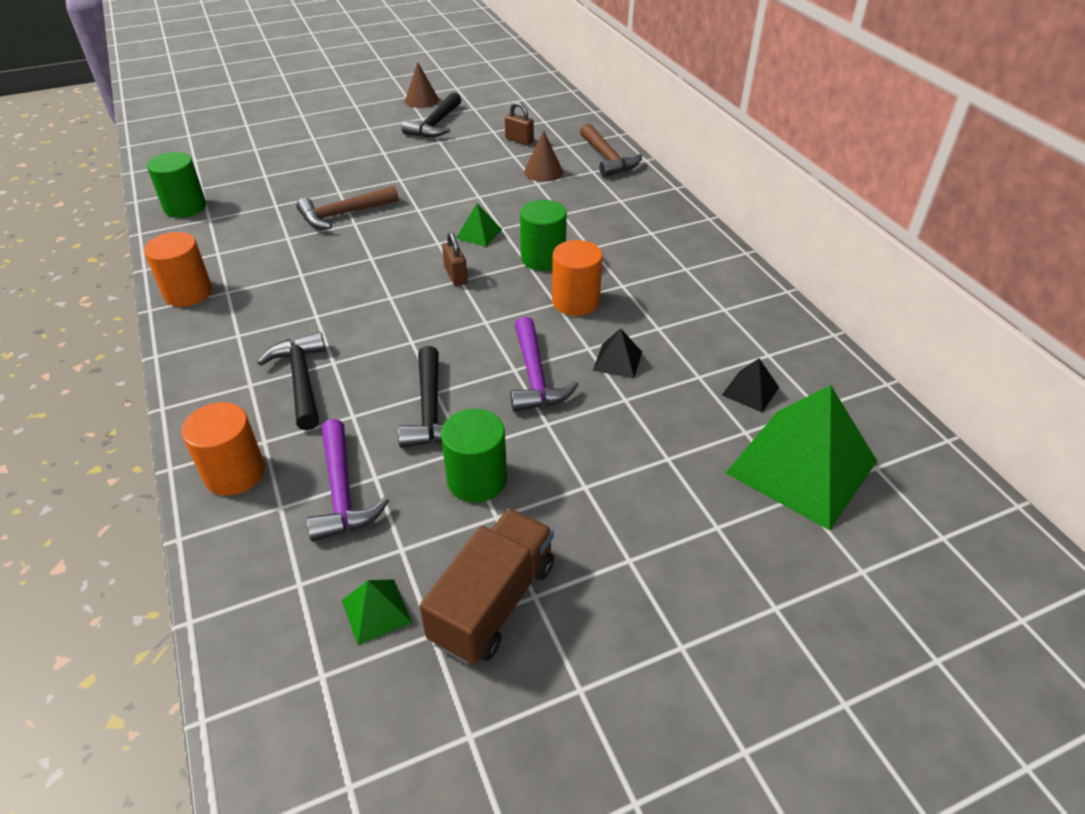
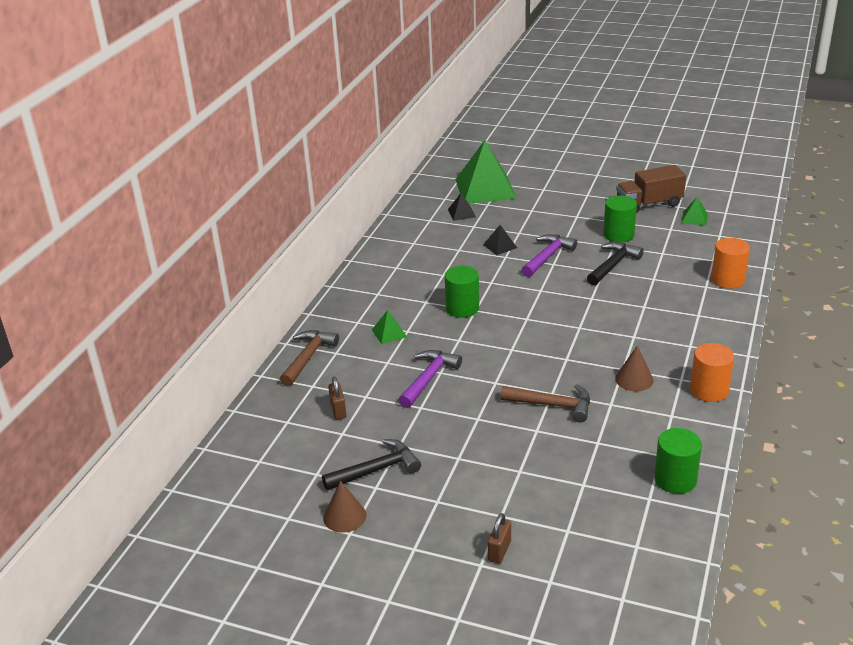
camera: 135 degrees left, 10 degrees down
black hammer [257,332,326,430] -> none
purple hammer [307,419,389,542] -> purple hammer moved to [399,350,462,408]
brown padlock [442,232,468,286] -> brown padlock moved to [488,513,511,564]
green pyramid [456,203,502,247] -> green pyramid moved to [372,310,407,344]
brown cone [524,130,563,182] -> brown cone moved to [615,345,654,391]
orange cylinder [552,240,602,316] -> none

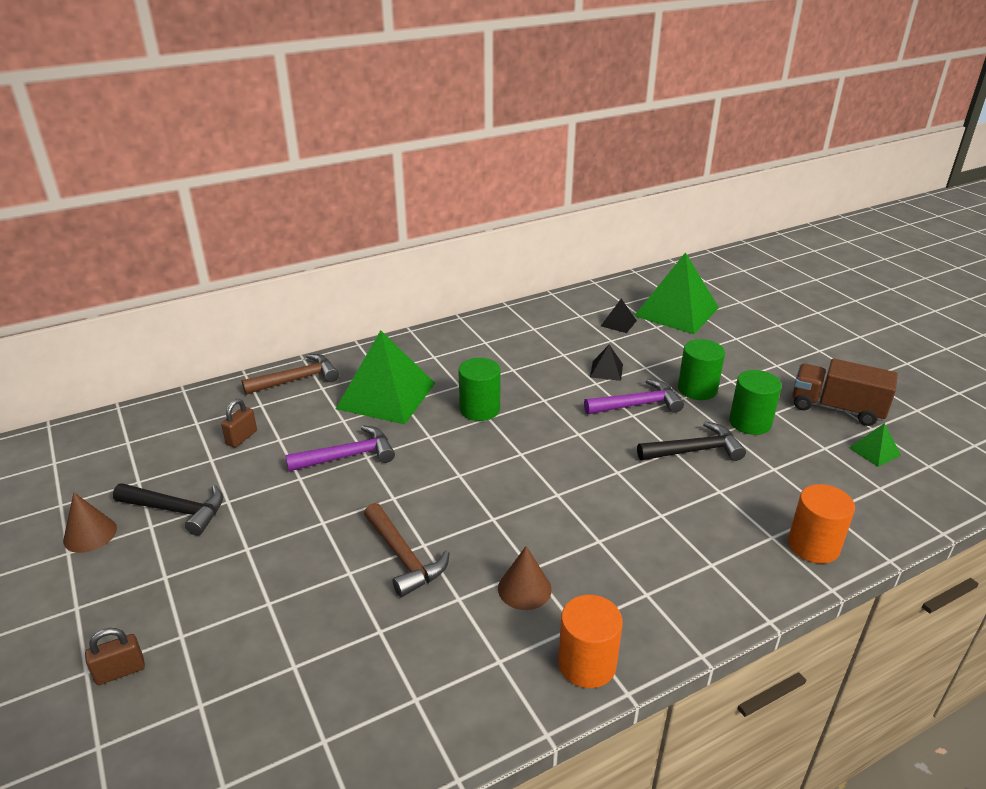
camera: 40 degrees right, 0 degrees up
green pyramid [372,310,407,344] -> green pyramid [336,330,435,424], size x2.33
green cylinder [654,428,702,494] -> green cylinder moved to [678,339,725,400]

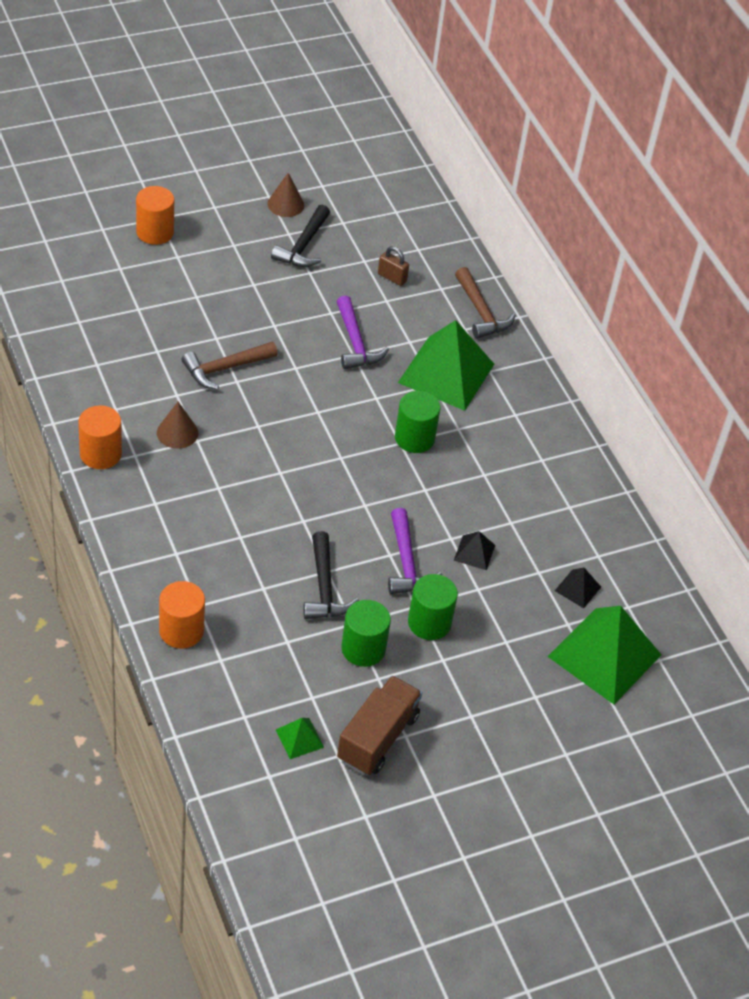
camera: 90 degrees right, 15 degrees up
brown padlock [85,628,145,685] -> orange cylinder [136,186,174,245]

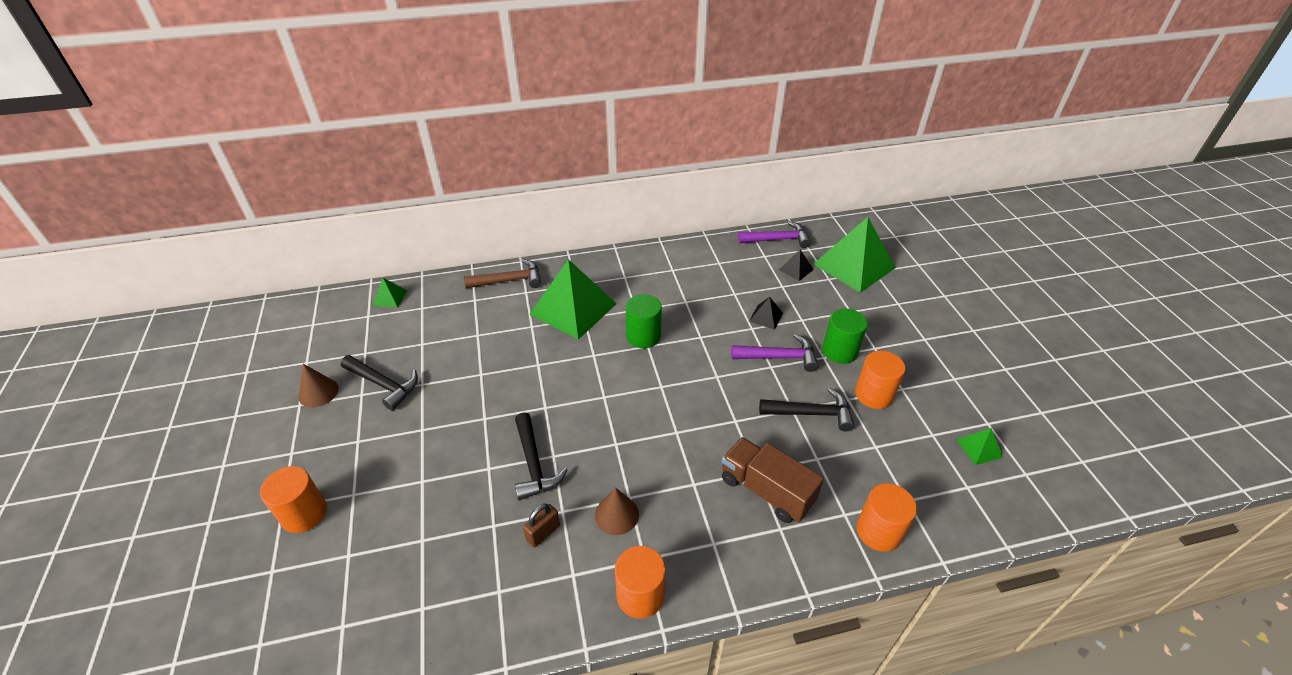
camera: 75 degrees left, 5 degrees down
brown hammer [181,342,278,390] -> black hammer [515,413,567,500]
purple hammer [337,295,389,369] -> purple hammer moved to [738,221,811,248]
brown truck [337,676,422,775] -> brown truck moved to [722,437,824,523]
green cylinder [341,600,391,667] -> orange cylinder [855,351,905,409]
brown padlock [378,246,409,286] -> brown padlock moved to [523,503,560,547]
none -> green pyramid [372,278,407,308]

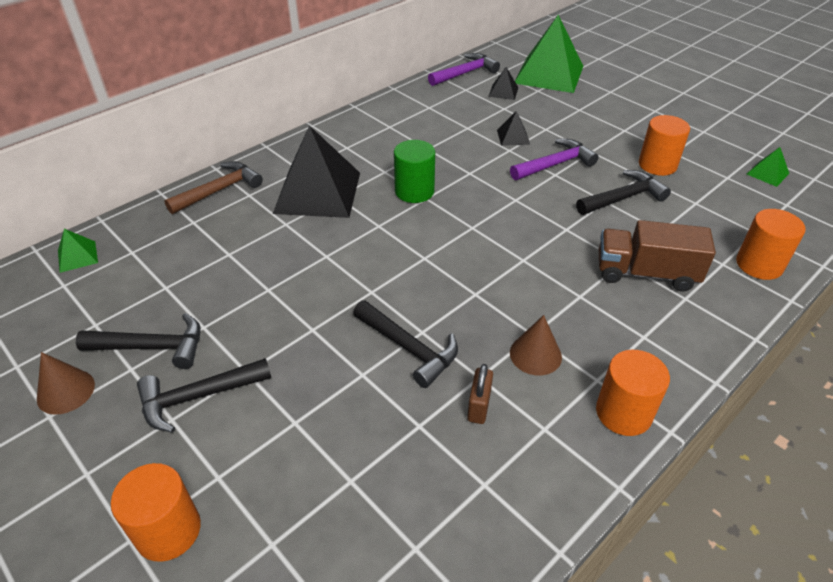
camera: 30 degrees left, 0 degrees up
green pyramid [529,259,617,340] -> black pyramid [273,126,360,218]
green cylinder [822,309,868,364] -> none
none -> black hammer [137,358,271,433]

